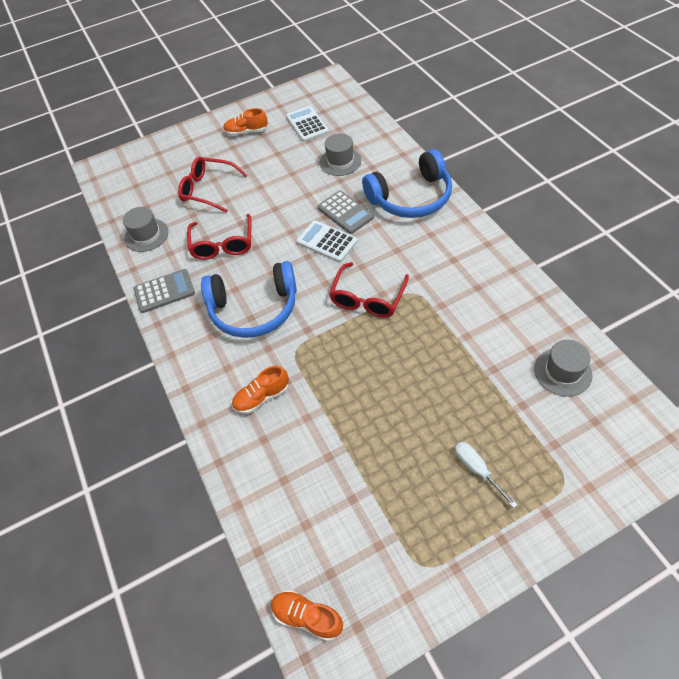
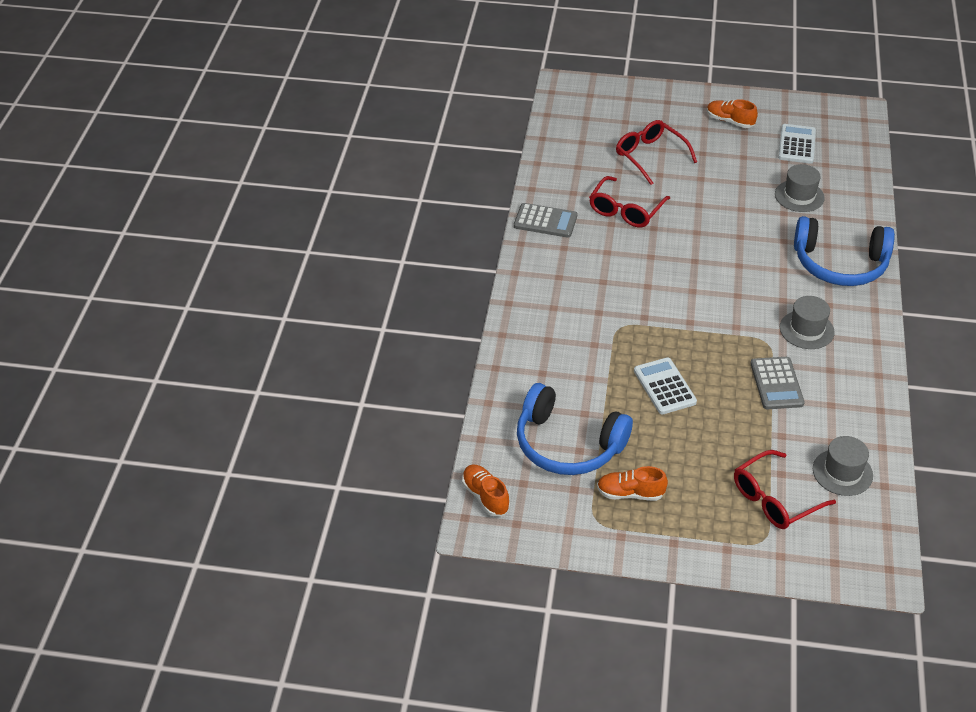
camera: 30 degrees right, 10 degrees down
grey hat [123,207,168,252] -> grey hat moved to [780,296,835,349]
blue headphones [201,261,297,338] -> blue headphones moved to [517,383,633,475]
orange shoe [232,366,289,414] -> orange shoe moved to [597,466,668,501]
white calculator [296,220,358,262] -> white calculator moved to [634,357,697,414]
grey calculator [317,191,374,234] -> grey calculator moved to [750,357,805,409]
red glasses [329,262,409,318] -> red glasses moved to [734,450,836,529]
white screwdriver [455,442,517,508] -> none

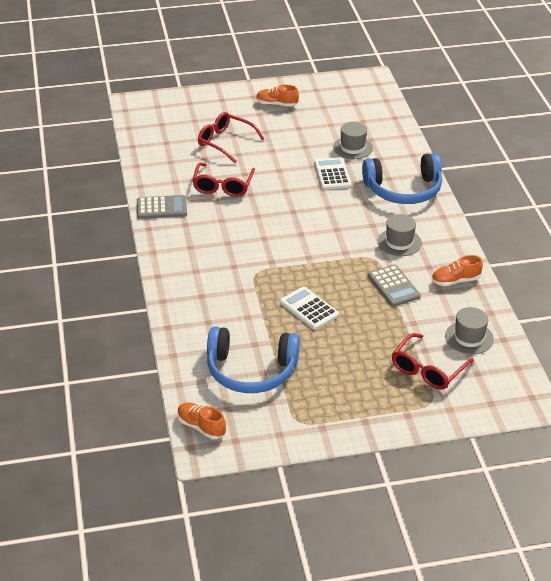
camera: 20 degrees left, 5 degrees down
orange shoe [597,466,668,501] -> orange shoe moved to [432,255,483,286]
white calculator [778,124,816,164] -> white calculator moved to [314,157,351,190]

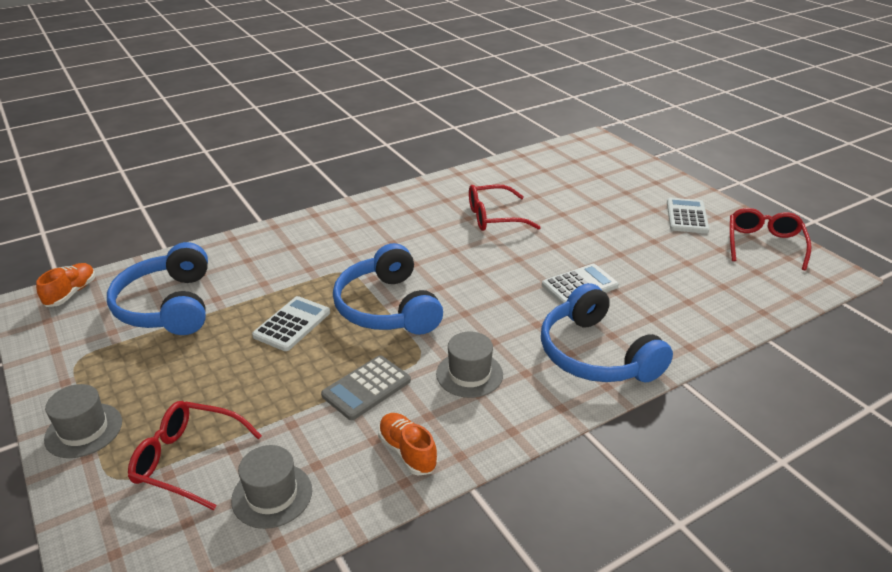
camera: 70 degrees right, 5 degrees down
grey calculator [137,195,187,219] -> none
red glasses [198,112,265,163] -> red glasses moved to [730,208,812,270]
orange shoe [256,84,299,107] -> white calculator [667,198,709,233]
grey hat [333,122,373,159] -> grey hat moved to [44,384,122,458]
none -> blue headphones [333,243,443,335]

